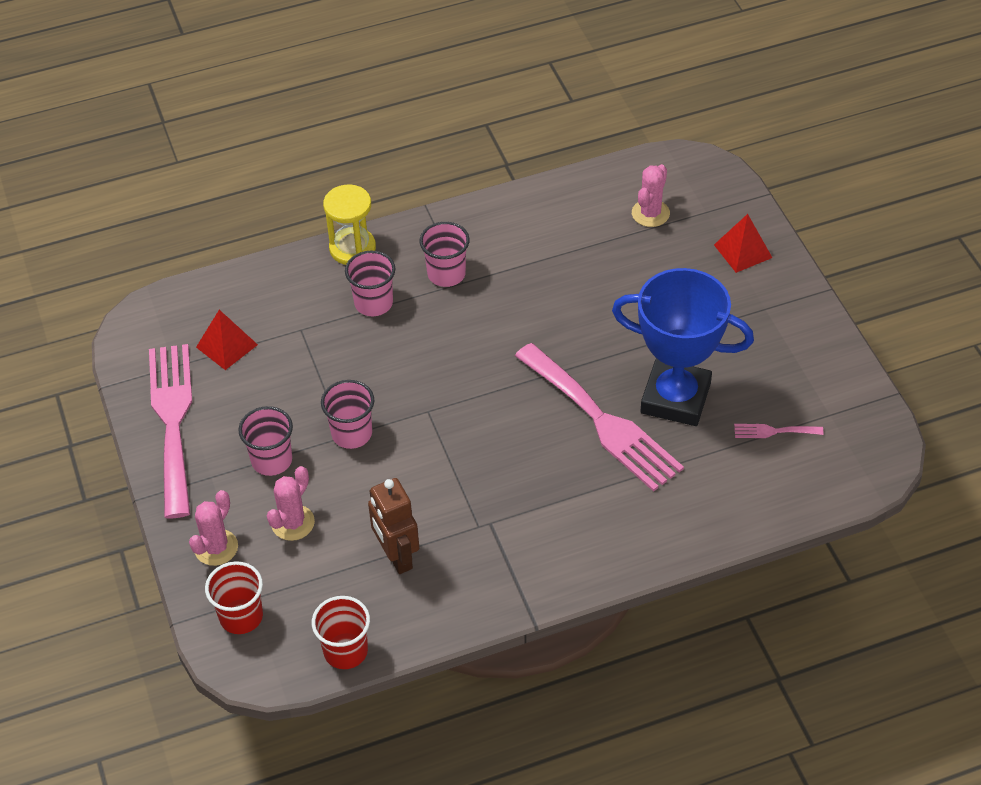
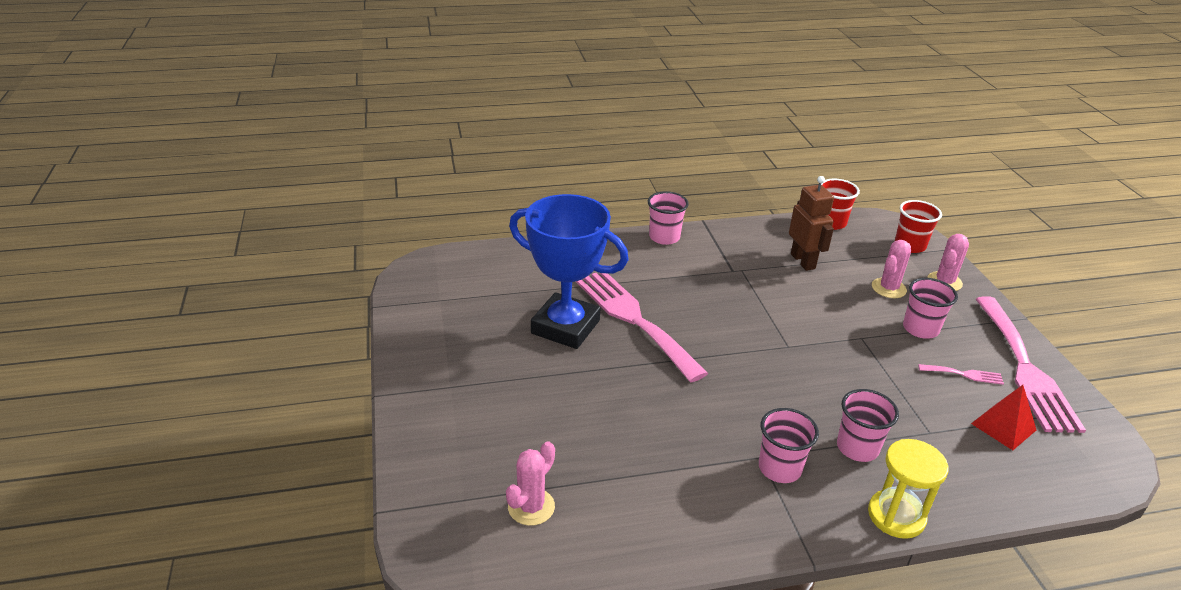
camera: 175 degrees left, 15 degrees down
pink cup [321,380,374,449] -> pink cup moved to [648,191,689,245]
red pyramid [714,214,772,273] -> none
pink fork [734,424,824,438] -> pink fork moved to [918,364,1004,385]

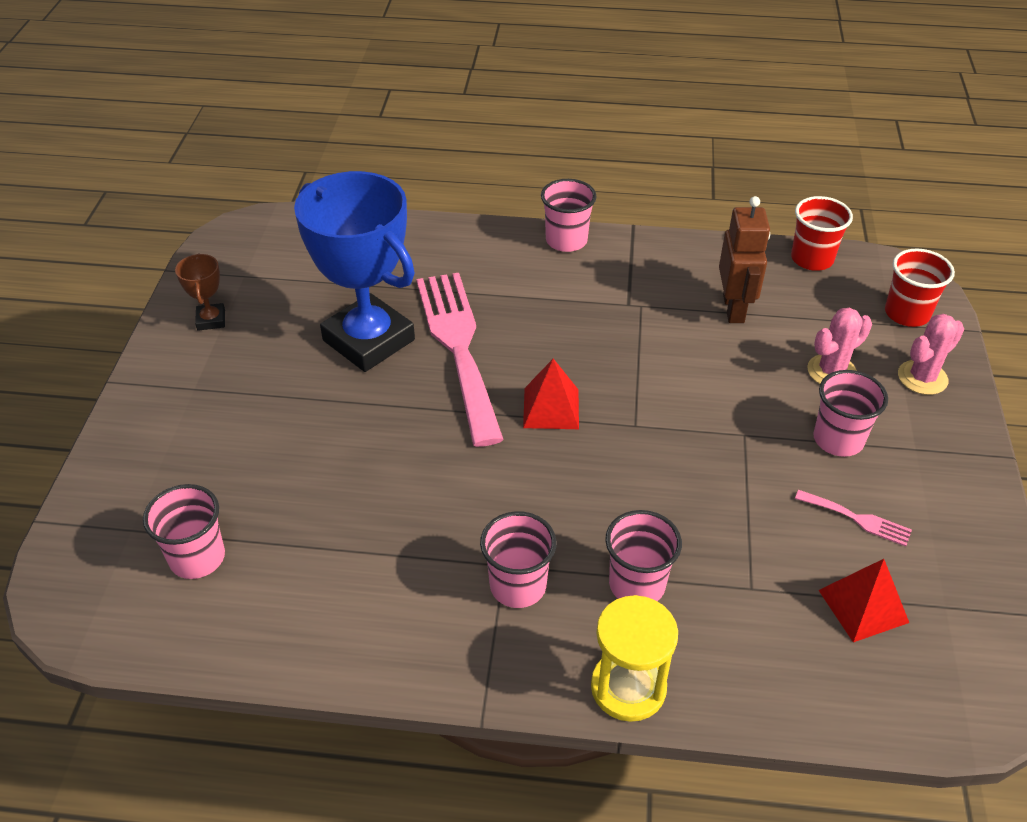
camera: 20 degrees right, 10 degrees up
pink cactus [506,441,555,526] -> pink cup [143,484,225,579]
pink fork [976,296,1086,433] -> none
none -> brown trophy [175,254,225,331]
none -> red pyramid [523,359,579,429]

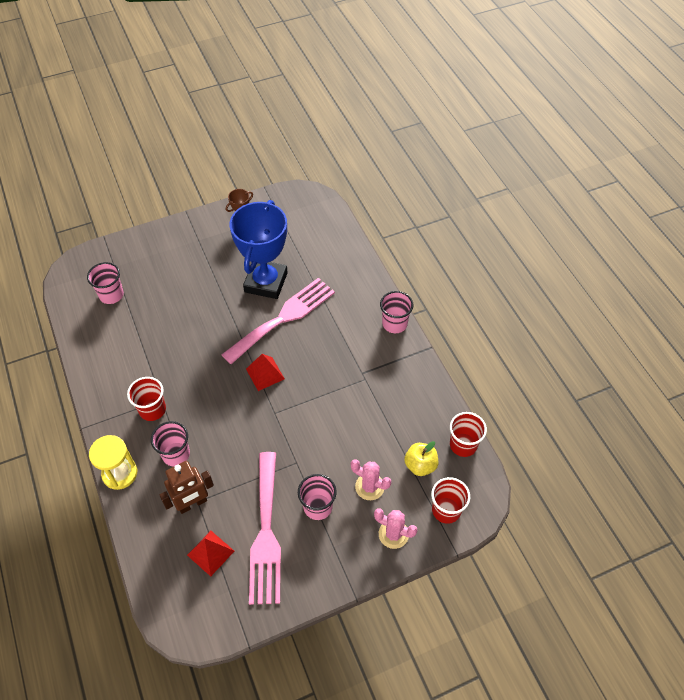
camera: 60 degrees right, 10 degrees up
pink cup [480,511,557,608] -> red cup [127,377,166,421]
brown robot [719,196,770,323] -> brown robot moved to [160,461,214,514]
pink fork [795,490,912,546] -> pink fork [249,452,281,605], size x2.47
none -> yellow apple [404,441,438,476]

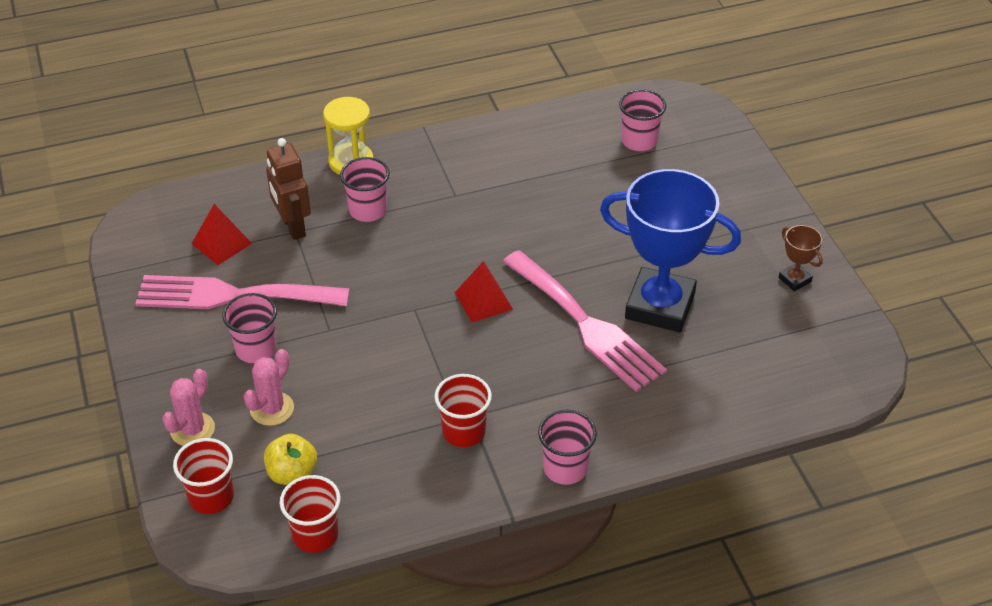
camera: 95 degrees right, 10 degrees down
red cup [127,377,166,421] -> red cup moved to [434,374,492,447]

